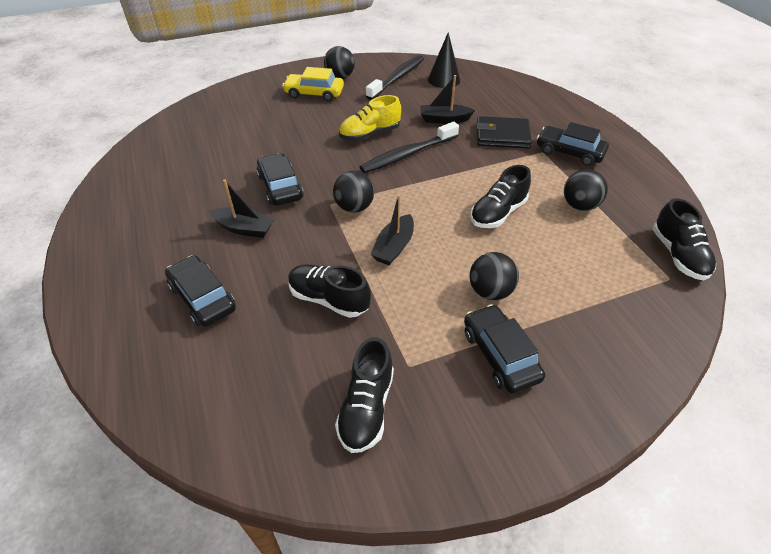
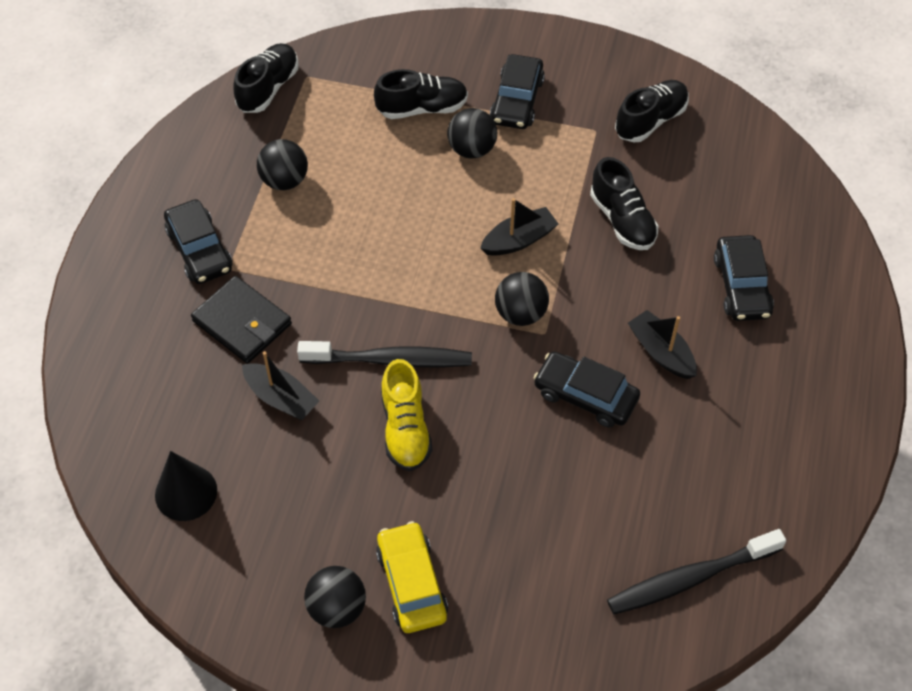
camera: 145 degrees left, 10 degrees up
black car [256,153,304,205] -> black car turned 105 degrees clockwise [533,352,640,428]
yellow car [282,67,344,102] -> yellow car turned 150 degrees counterclockwise [376,521,448,633]
yellow shoe [339,95,401,141] -> yellow shoe turned 75 degrees clockwise [381,359,432,471]
black toothbrush [366,55,424,100] -> black toothbrush moved to [607,529,786,615]
black shoe [470,165,531,228] -> black shoe moved to [374,69,468,119]

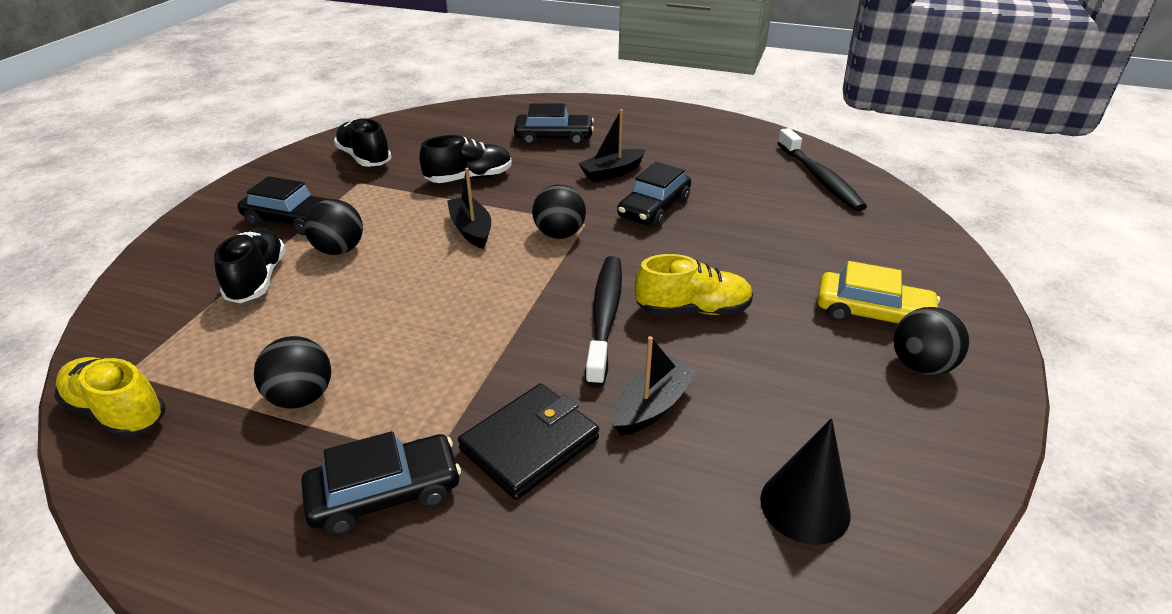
camera: 85 degrees left, 20 degrees down
black shoe [233,43,299,113] -> yellow shoe [54,357,166,439]
yellow car [376,521,448,633] -> yellow car turned 150 degrees counterclockwise [817,261,940,324]

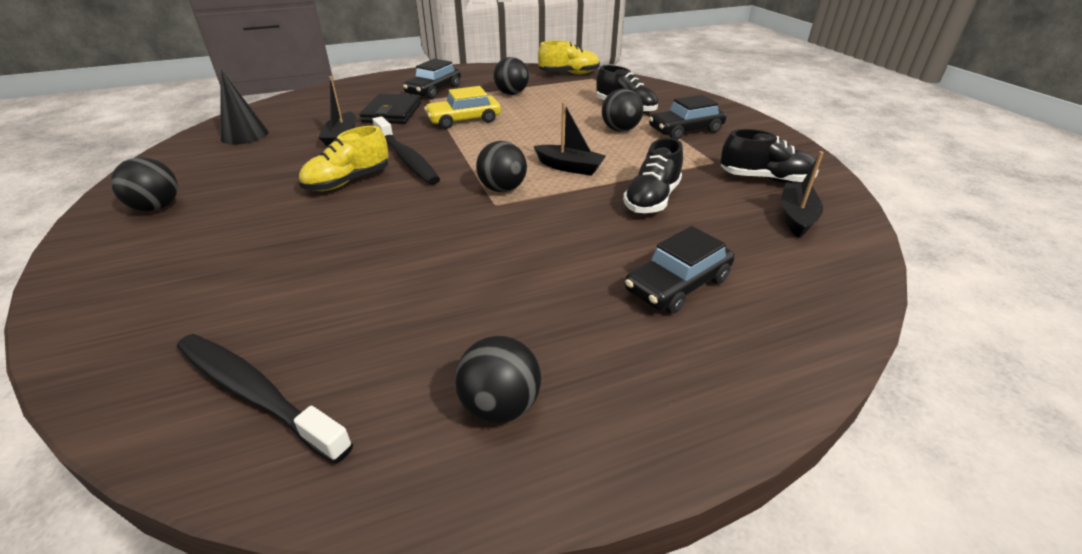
camera: 140 degrees right, 0 degrees up
black boat [578,109,646,182] -> black boat moved to [781,151,824,238]
black car [617,162,691,227] -> none
yellow car [817,261,940,324] -> yellow car moved to [424,86,501,129]
none -> black ball [455,336,541,423]

